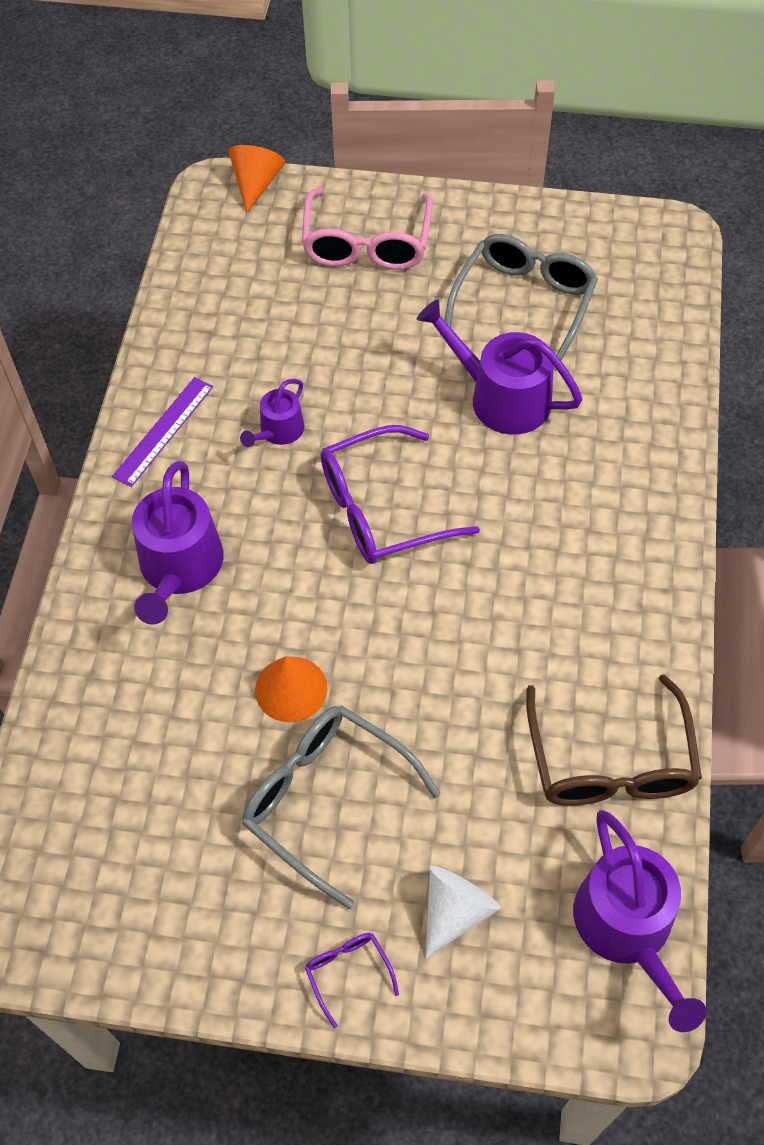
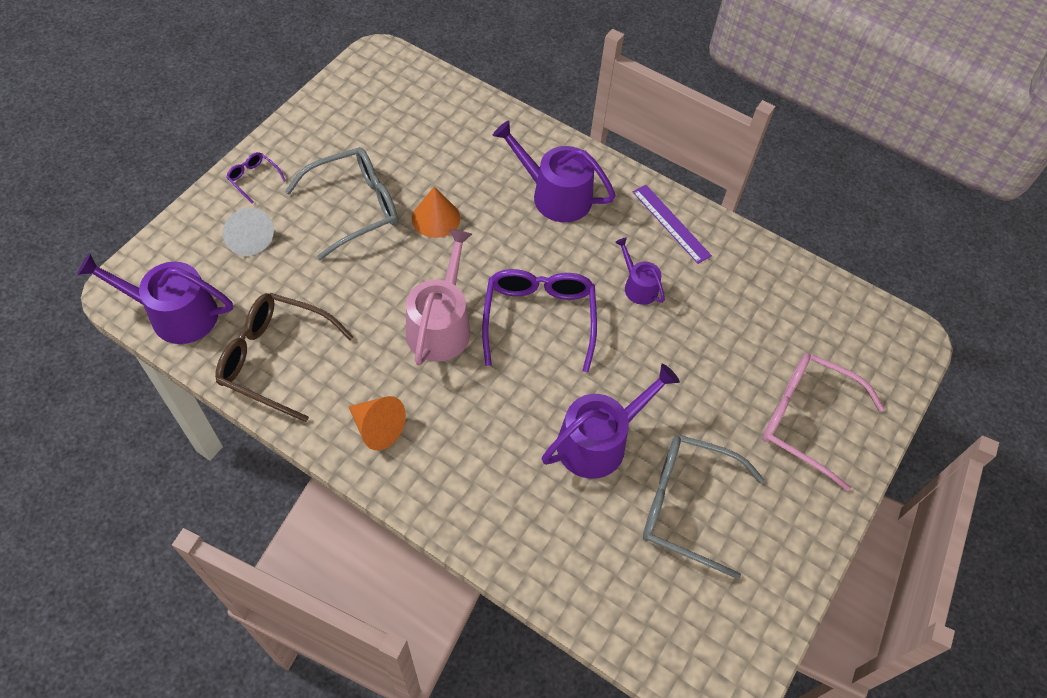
camera: 110 degrees right, 0 degrees up
orange cone [228,145,285,213] -> orange cone moved to [348,396,406,450]
purple glasses [305,933,399,1028] -> purple glasses turned 135 degrees counterclockwise [226,152,286,204]
grey glasses [445,234,598,371] -> grey glasses turned 150 degrees clockwise [643,434,764,579]
none -> pink watering can [406,229,472,365]

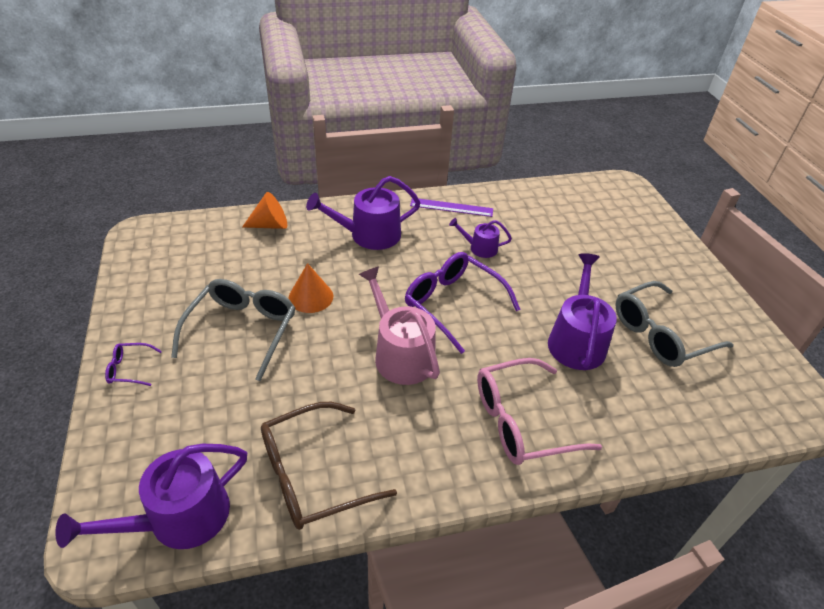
camera: 45 degrees left, 15 degrees down
white cone [223,208,274,255] -> none
orange cone [348,396,406,450] -> orange cone moved to [242,192,287,229]
pink glasses [762,353,885,491] -> pink glasses moved to [477,358,602,465]

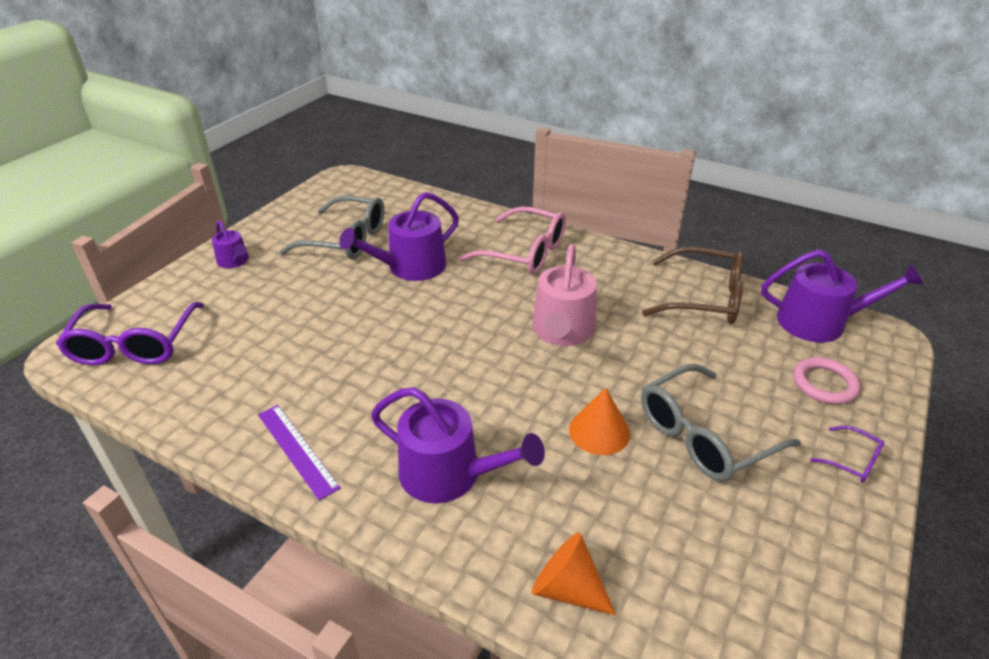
camera: 135 degrees left, 5 degrees down
purple glasses [405,252,521,354] -> purple glasses moved to [56,302,204,365]
purple watering can [449,218,512,258] -> purple watering can moved to [212,220,249,268]
none -> pink ring [793,357,860,404]

